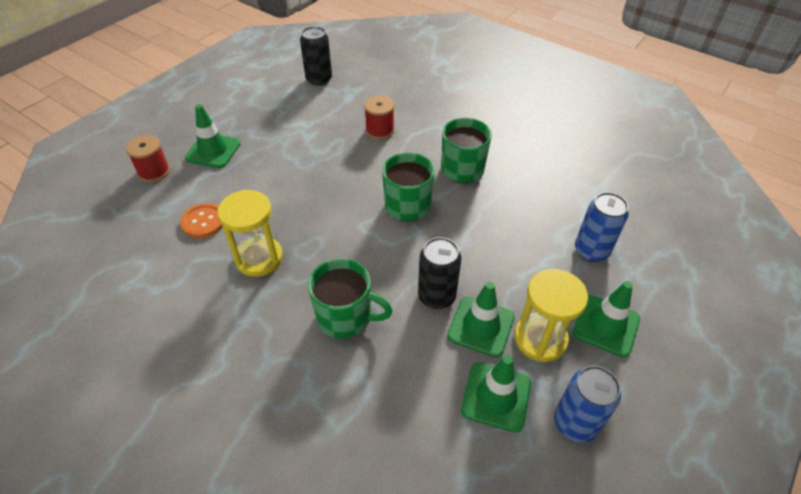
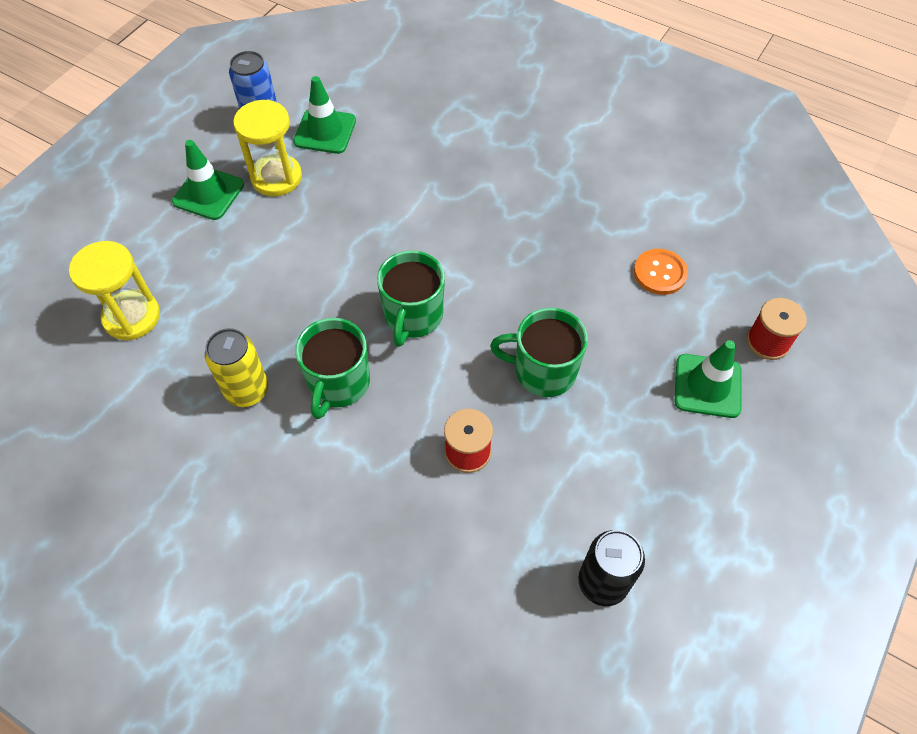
camera: 175 degrees right, 10 degrees up
yellow hourglass [217,190,283,277] -> yellow hourglass moved to [69,241,160,340]
green mug [308,258,392,339] -> green mug moved to [490,308,588,397]
black can [418,237,461,309] -> none
green traffic cone [447,282,515,357] -> none
blue can [575,192,629,262] -> none
none -> yellow can [205,328,268,407]

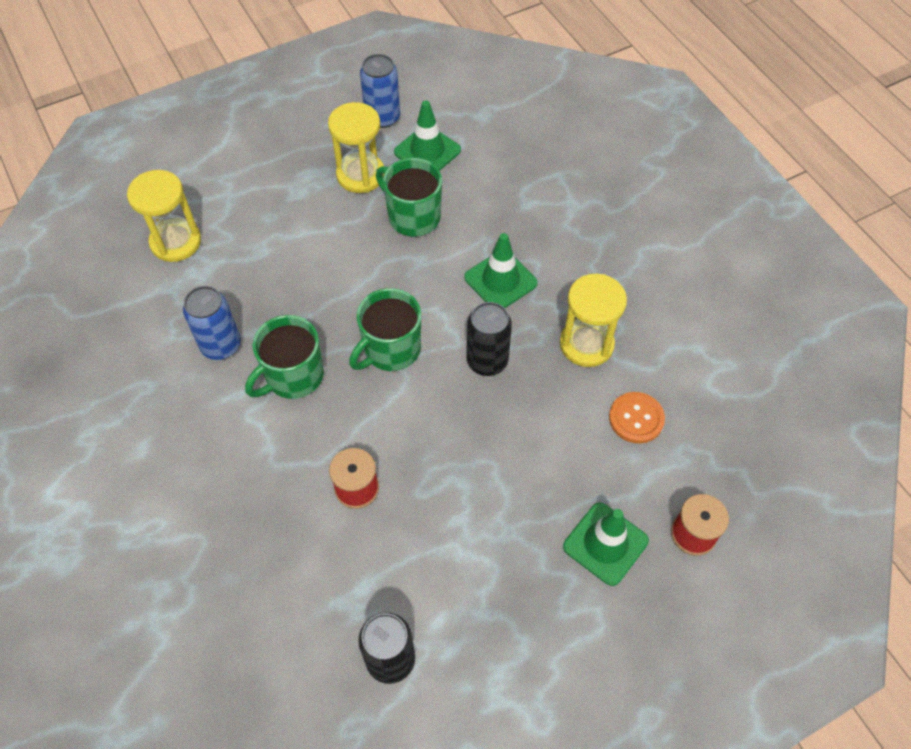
camera: 30 degrees right, 0 degrees up
green traffic cone [172,140,244,220] -> green traffic cone moved to [464,233,538,308]
yellow can [205,328,268,407] -> blue can [183,286,241,360]
green mug [490,308,588,397] -> green mug moved to [376,158,442,237]
none -> black can [467,302,512,376]
none -> yellow hourglass [560,274,627,367]

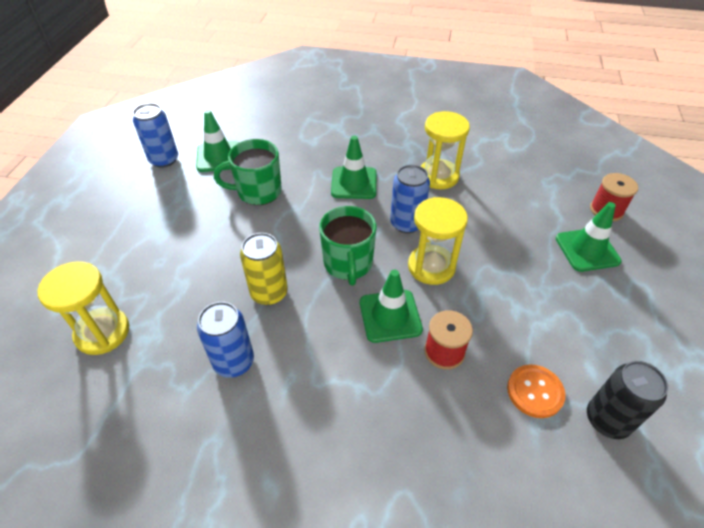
camera: 50 degrees left, 10 degrees down
green mug [245,315,324,399] -> none
yellow hourglass [328,102,384,193] -> yellow hourglass moved to [408,197,468,285]
black can [467,302,512,376] -> blue can [390,165,430,233]
orange button [609,392,665,443] -> orange button moved to [507,364,565,418]
none -> yellow can [240,233,288,305]
none -> green traffic cone [360,270,423,343]

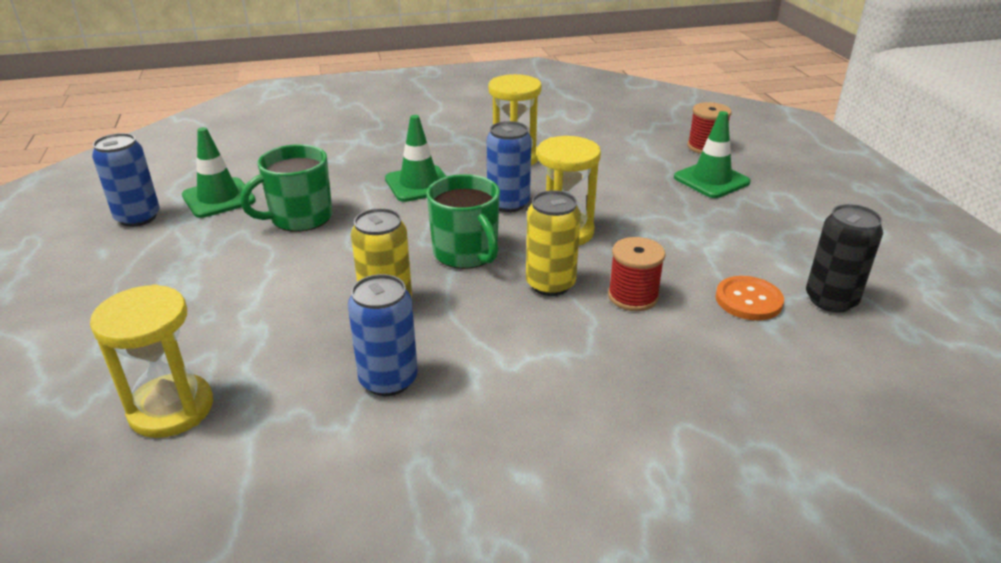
camera: 25 degrees left, 15 degrees down
green traffic cone [360,270,423,343] -> yellow can [526,190,581,296]

